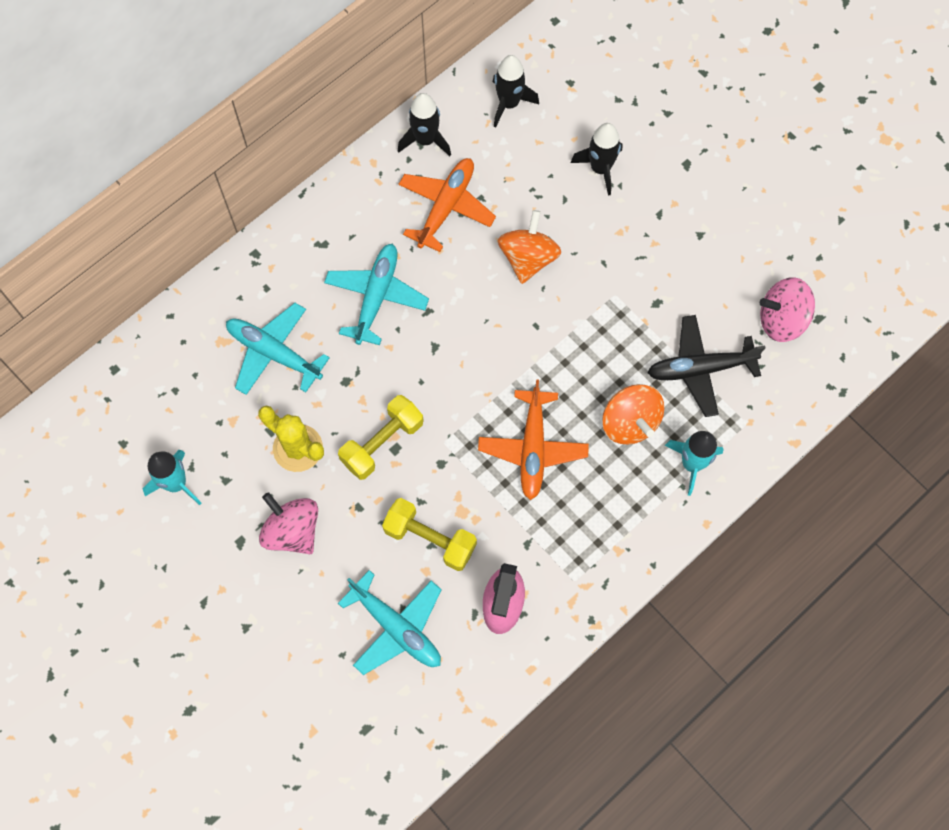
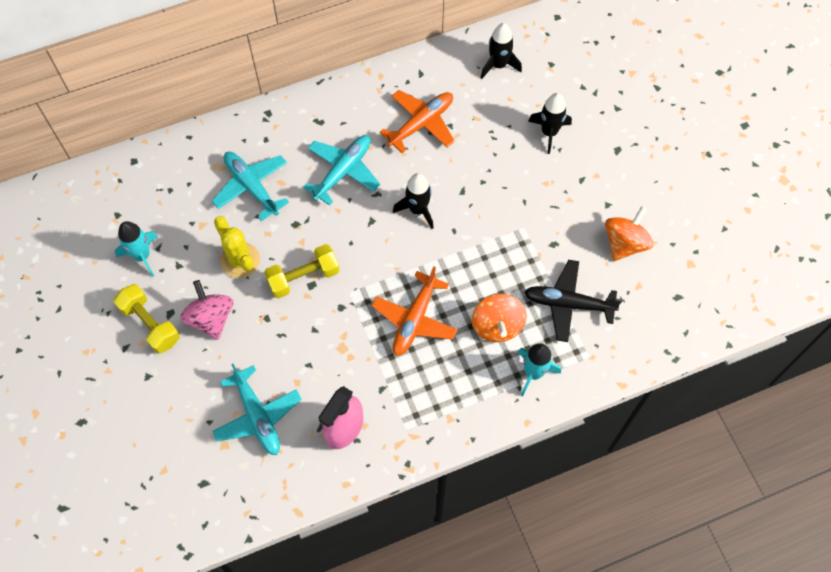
camera: 20 degrees right, 5 degrees down
yellow dumbbell [382,498,477,571] -> yellow dumbbell moved to [114,284,180,354]
black rocket [398,93,451,156] -> black rocket moved to [393,173,434,229]
orange spinning top [498,210,561,284] -> orange spinning top moved to [605,206,654,261]
pink spinning top [760,277,815,342] -> none

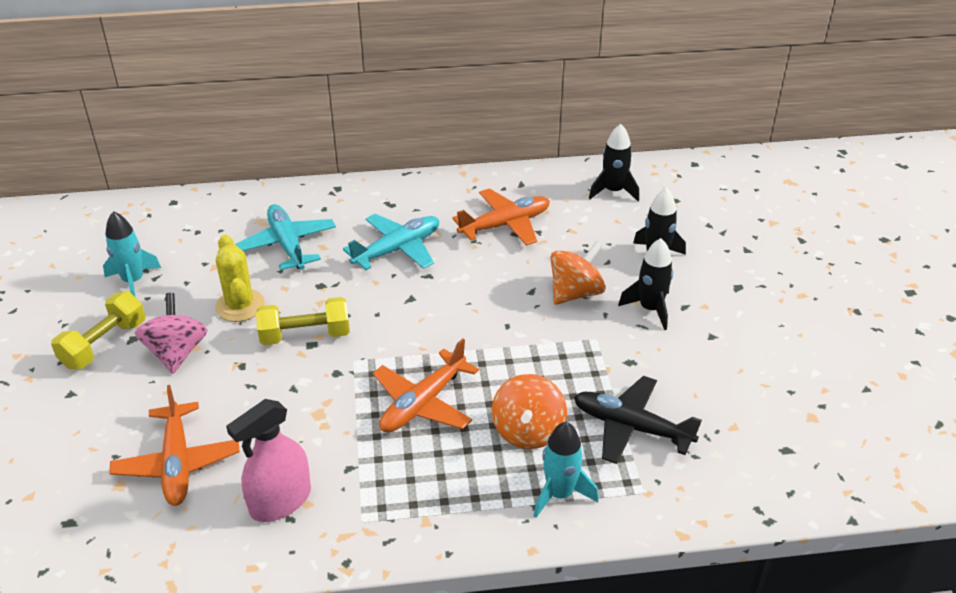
camera: 15 degrees right, 25 degrees down
yellow dumbbell [114,284,180,354] -> yellow dumbbell turned 60 degrees clockwise [51,292,146,369]
turquoise plane [212,364,301,455] -> orange plane [110,385,240,506]
black rocket [393,173,434,229] -> black rocket moved to [618,238,673,330]
orange spinning top [605,206,654,261] -> orange spinning top moved to [550,240,606,305]

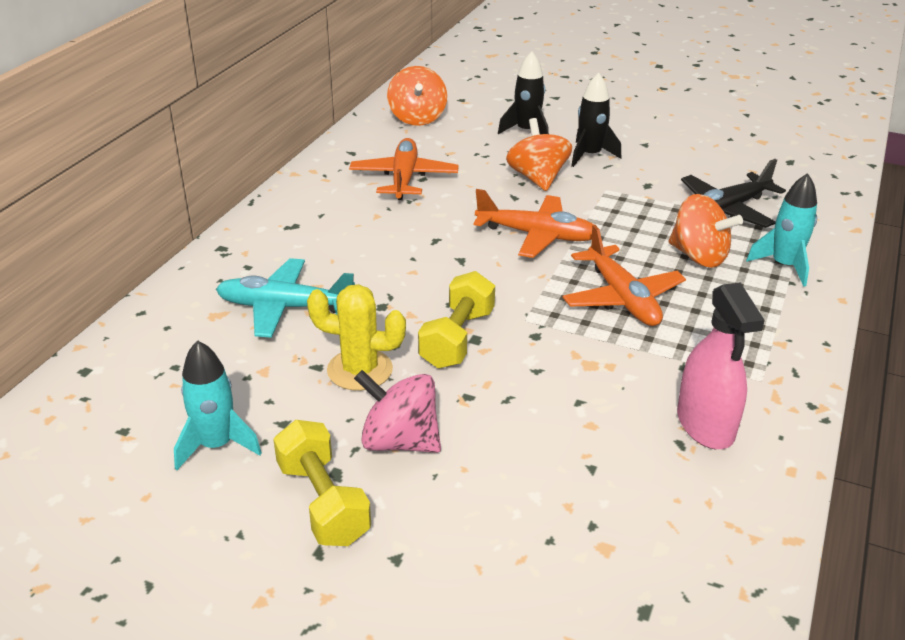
camera: 60 degrees left, 5 degrees down
orange plane [110,385,240,506] -> orange plane moved to [473,189,594,258]
turquoise plane [343,214,439,270] -> none
black rocket [589,124,639,201] -> orange spinning top [387,66,447,126]

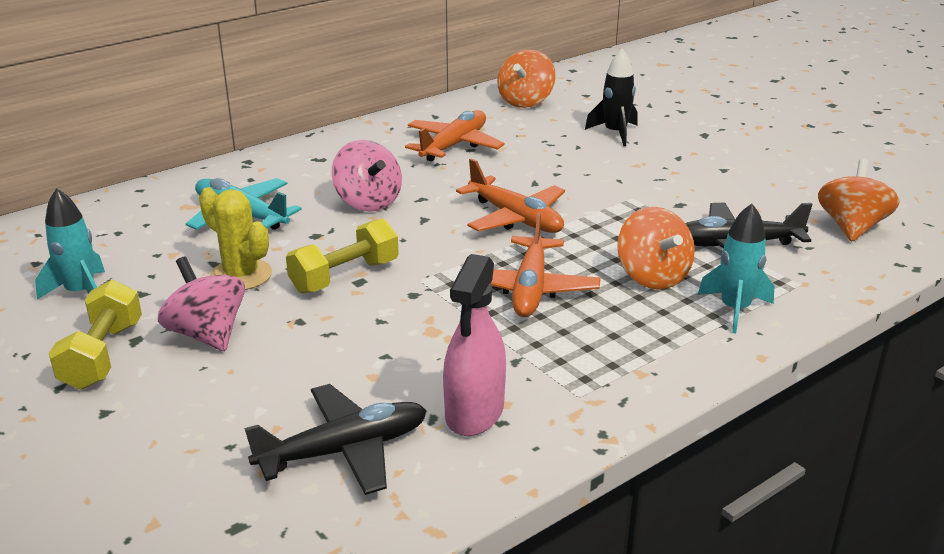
camera: 30 degrees right, 5 degrees down
orange spinning top [506,118,572,191] -> orange spinning top moved to [818,159,899,241]
black rocket [571,73,621,167] -> none
none -> black plane [244,384,427,495]
none -> pink spinning top [332,140,402,212]

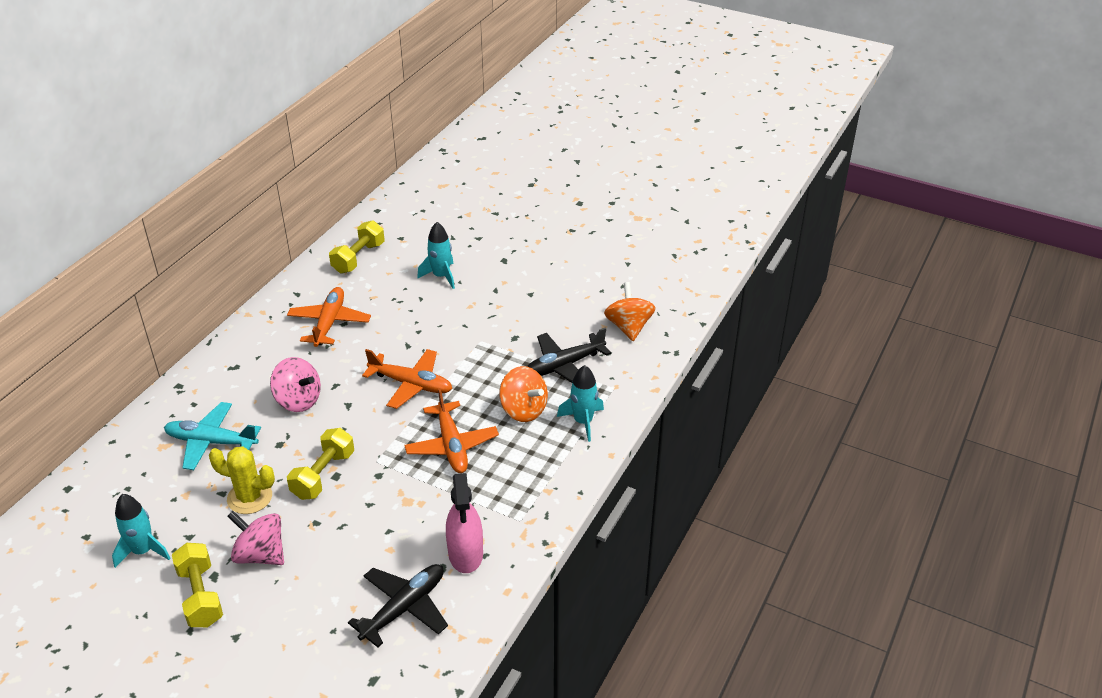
camera: 25 degrees left, 10 degrees up
orange spinning top [497,50,556,108] -> yellow dumbbell [329,220,385,274]
black rocket [585,49,638,146] -> turquoise rocket [417,222,455,289]

